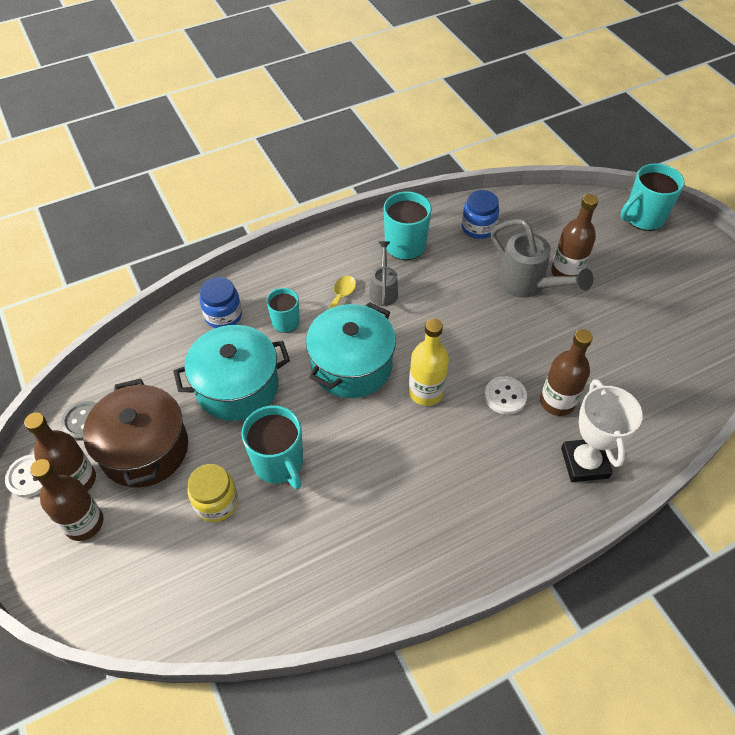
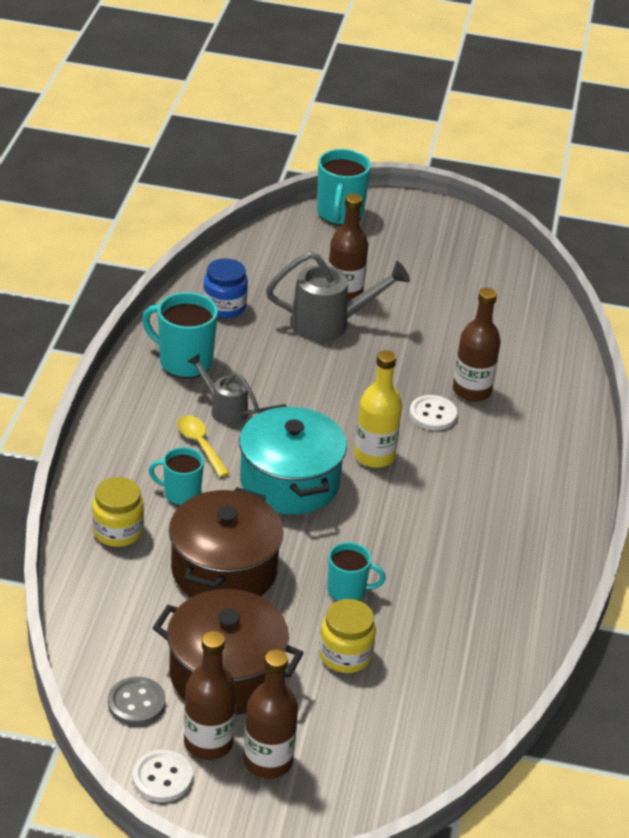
camera: 55 degrees left, 15 degrees down
turquoise pot [173,325,290,421] -> brown pot [169,487,284,597]
blue jar [199,277,242,328] -> yellow jar [92,477,144,547]
turquoise mug [241,406,303,489] -> turquoise mug [328,542,386,601], size x0.63
white trophy [561,379,643,482] -> none

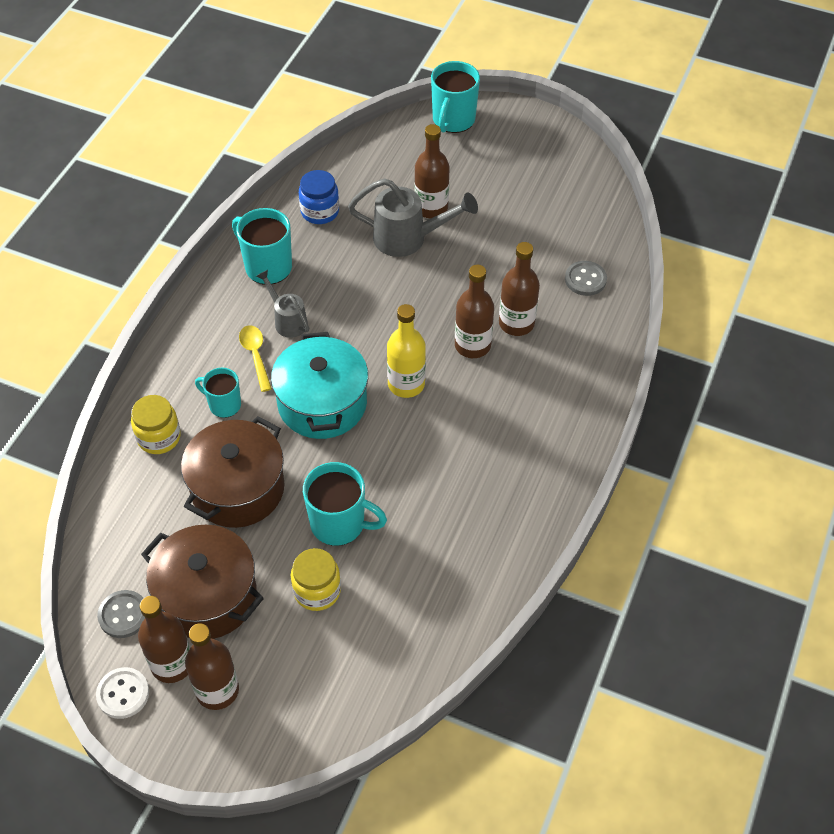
camera: 15 degrees right, 15 degrees up
turquoise mug [328,542,386,601] -> turquoise mug [303,462,387,546], size x1.59
white button [409,395,457,430] -> brown bottle [455,265,494,358]
none -> grey button [565,261,607,296]

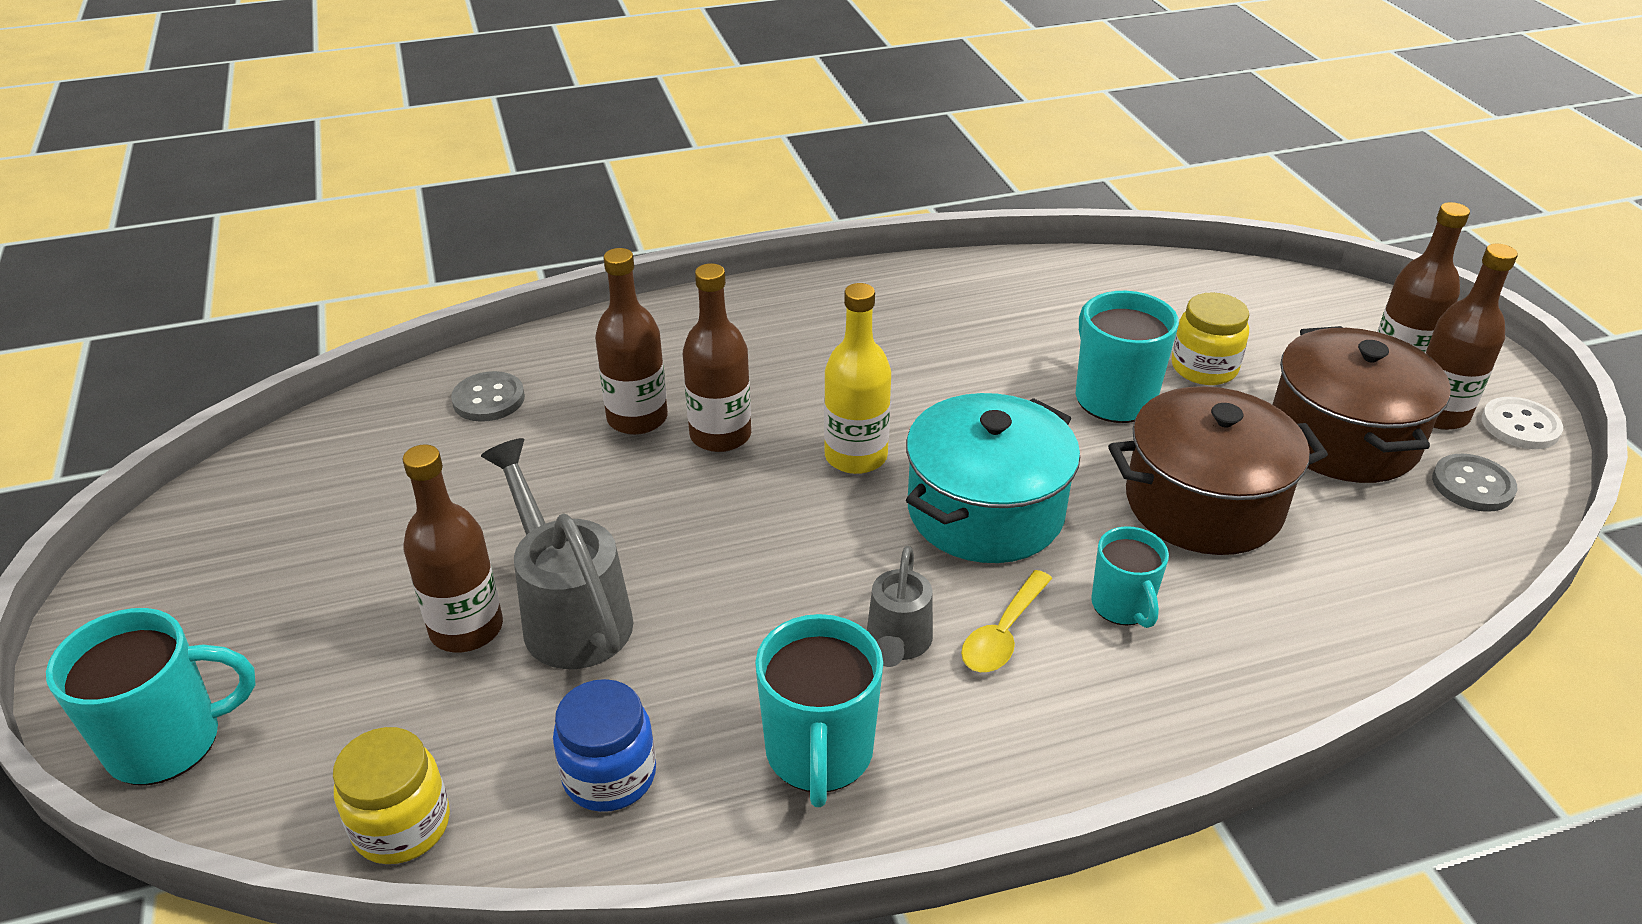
camera: 130 degrees left, 15 degrees down
yellow jar [131,395,181,454] -> yellow jar moved to [333,727,450,864]

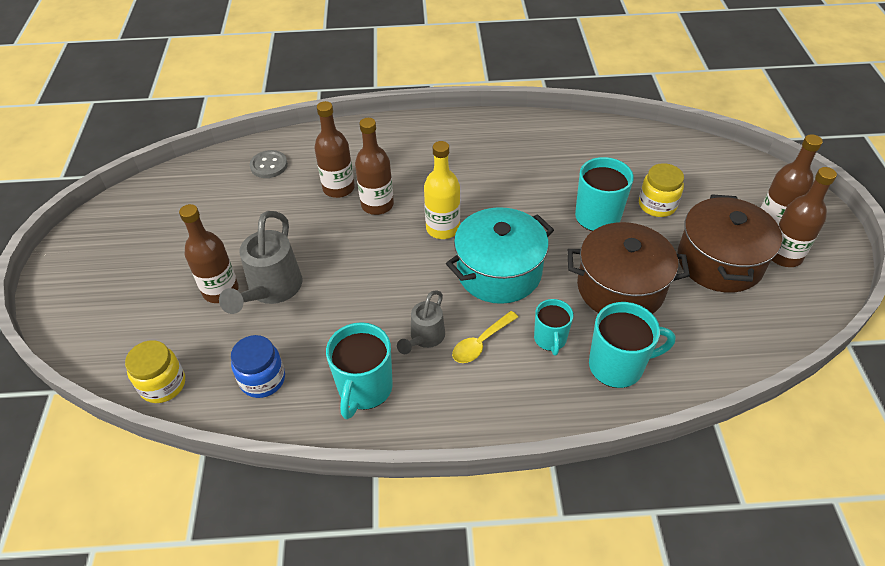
camera: 15 degrees right, 10 degrees up
turquoise mug [46,608,256,785] -> turquoise mug moved to [589,302,675,388]
grey watering can [481,438,633,669] -> grey watering can turned 150 degrees counterclockwise [219,211,302,314]
grey button [1432,454,1517,512] -> none
white button [1482,397,1563,449] -> none

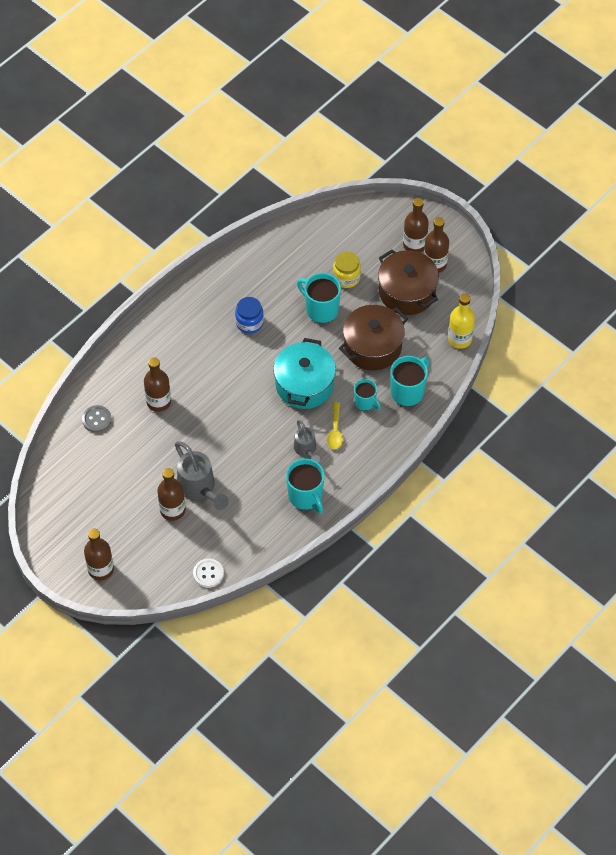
camera: 45 degrees left, 10 degrees up
yellow jar [125,340,185,403] -> white button [193,558,224,588]
blue jar [231,335,285,398] -> blue jar moved to [235,297,264,334]
brown bottle [355,118,394,215] -> brown bottle moved to [84,529,114,581]
yellow bottle [424,141,460,239] -> yellow bottle moved to [448,294,475,349]

